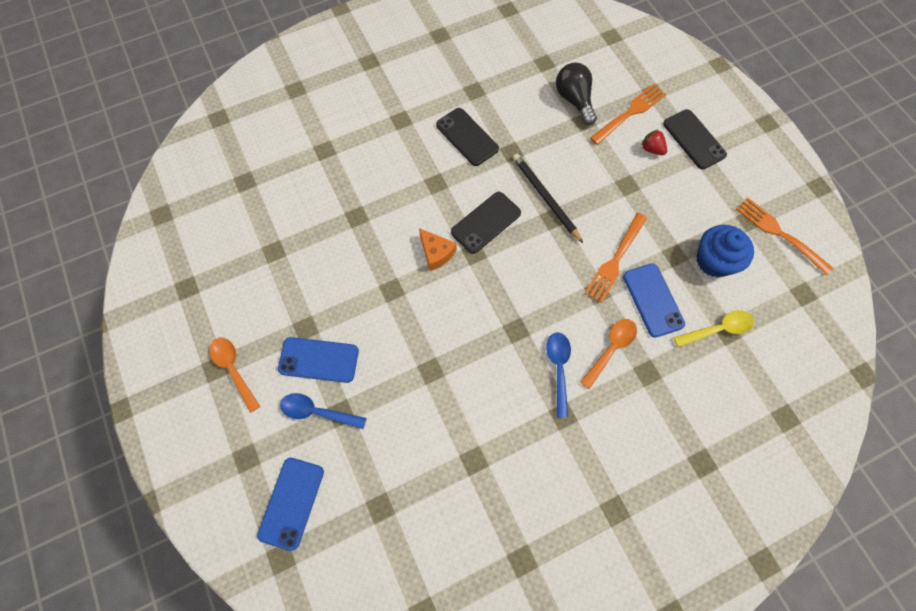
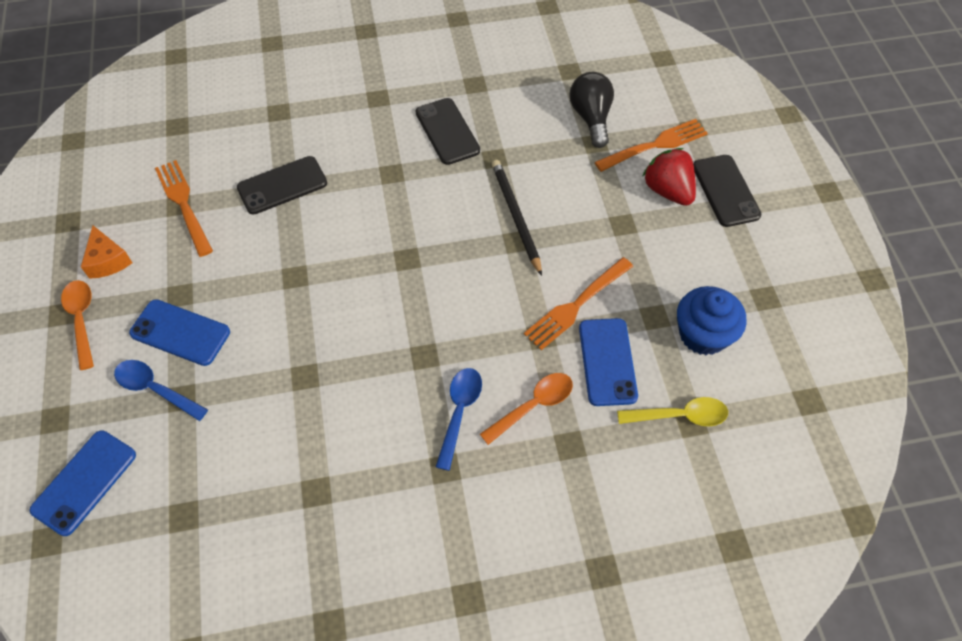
camera: 15 degrees right, 10 degrees down
orange cheese [419,228,456,271] -> orange cheese moved to [81,225,132,279]
black phone [451,192,521,254] -> black phone moved to [237,156,327,215]
red strawberry [641,129,667,155] -> red strawberry [643,148,696,206], size x1.74
orange fork [736,197,833,275] -> orange fork moved to [155,160,213,257]

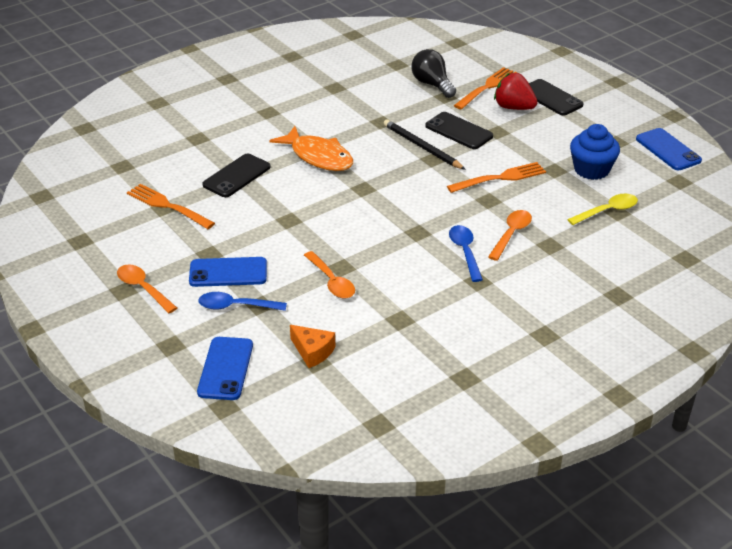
camera: 25 degrees left, 20 degrees down
orange cheese [81,225,132,279] -> orange cheese moved to [290,325,335,368]
black phone [416,98,480,165] -> black phone moved to [425,112,493,149]
orange fork [524,257,633,350] -> orange fork turned 135 degrees counterclockwise [447,162,546,193]
blue phone [579,318,638,406] -> blue phone moved to [636,128,702,170]
none -> orange fish [270,126,353,171]
none -> orange spoon [304,251,355,299]

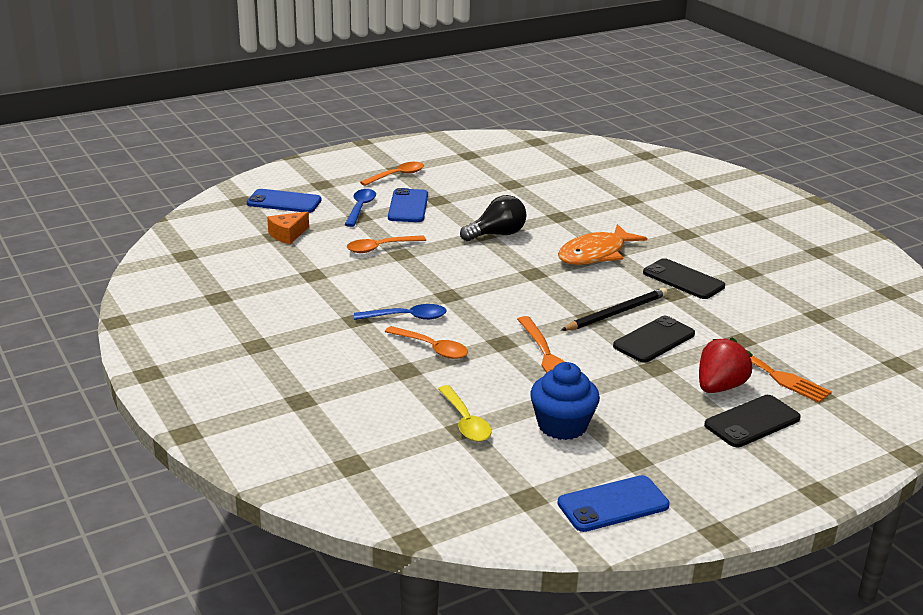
camera: 95 degrees right, 10 degrees down
orange fork [127,184,215,229] -> none
black phone [202,154,270,197] -> black phone moved to [643,258,725,299]
black light bulb [411,49,456,98] -> black light bulb moved to [460,195,527,241]

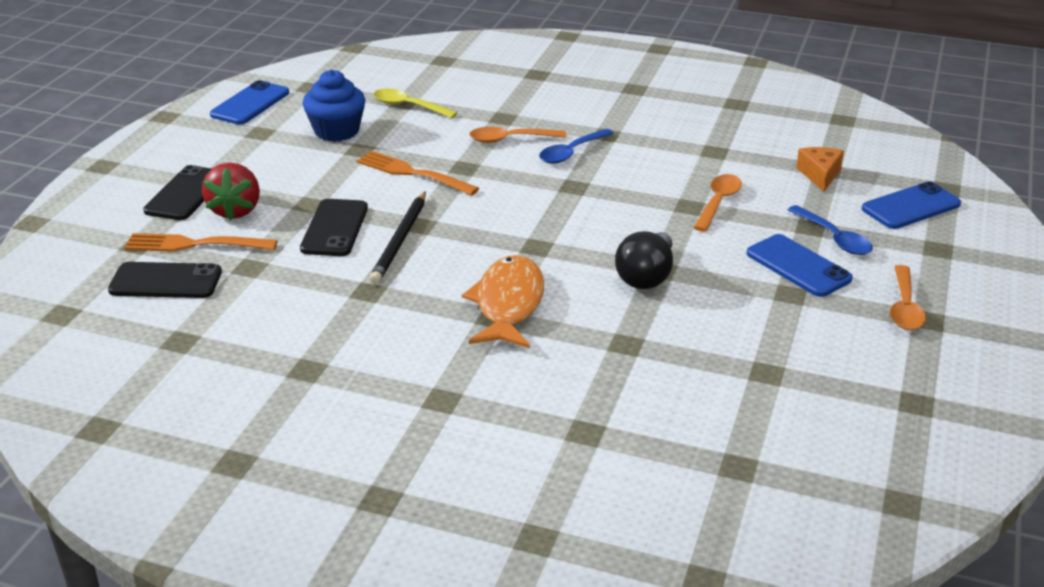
camera: 140 degrees right, 5 degrees up
black phone [643,258,725,299] -> black phone moved to [108,262,222,298]

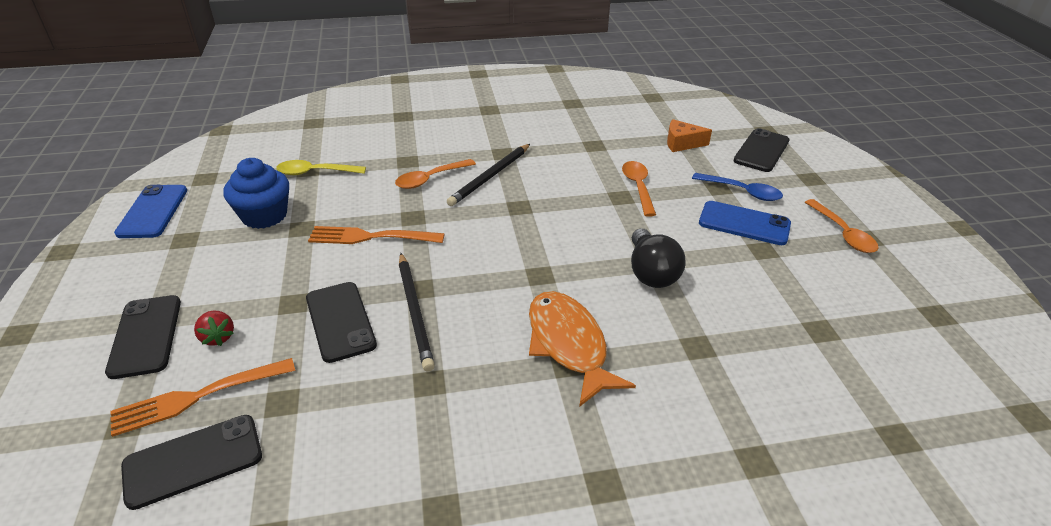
camera: 30 degrees left, 5 degrees up
red strawberry [202,163,260,220] -> red strawberry [194,310,234,346], size x0.58
blue spoon [539,129,614,164] -> black pencil [447,144,530,206]
orange cheese [796,147,844,192] -> orange cheese turned 60 degrees counterclockwise [667,119,712,152]
blue phone [862,181,961,229] -> black phone [734,128,789,172]

